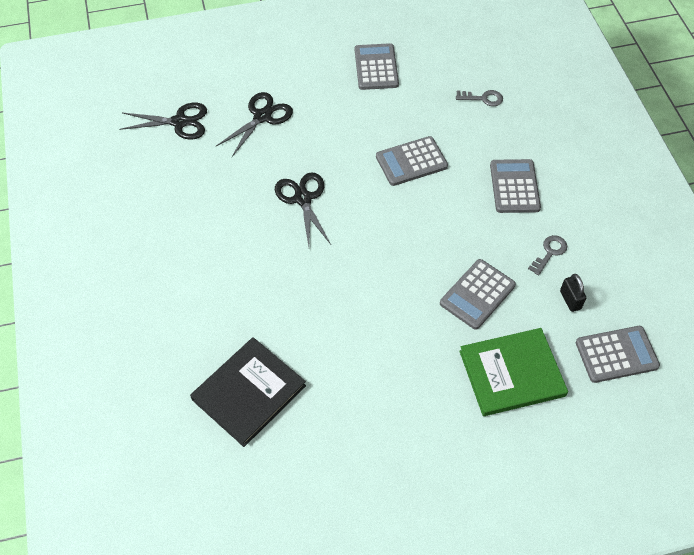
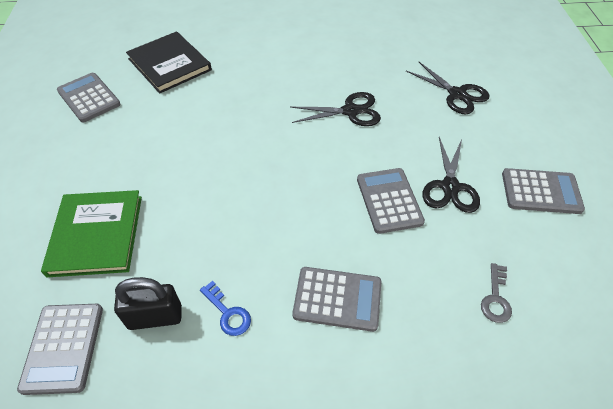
camera: 100 degrees right, 5 degrees down
black scissors [119,103,207,139] -> black scissors moved to [422,137,480,213]
grey calculator [440,259,516,330] -> grey calculator moved to [57,73,121,122]
grey key [528,235,567,276] -> blue key [200,281,251,336]
black padlock [560,274,586,312] -> black padlock [114,277,182,330], size x1.55

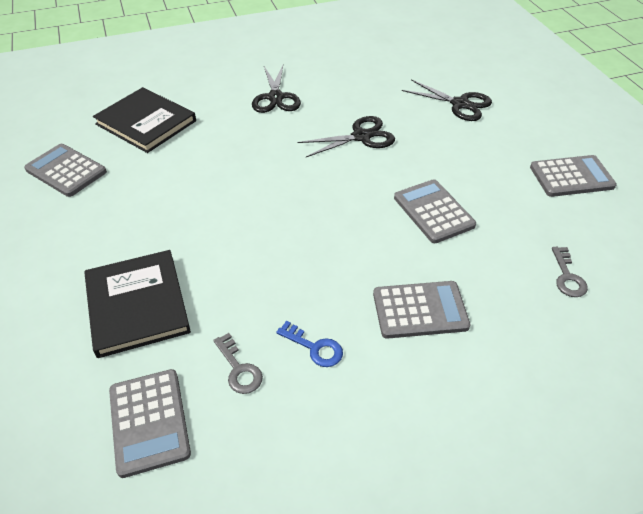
camera: 15 degrees left, 5 degrees down
green book [41,190,142,277] -> black book [84,250,191,358]
black padlock [114,277,182,330] -> grey key [213,333,263,394]
black scissors [422,137,480,213] -> black scissors moved to [252,65,301,113]

